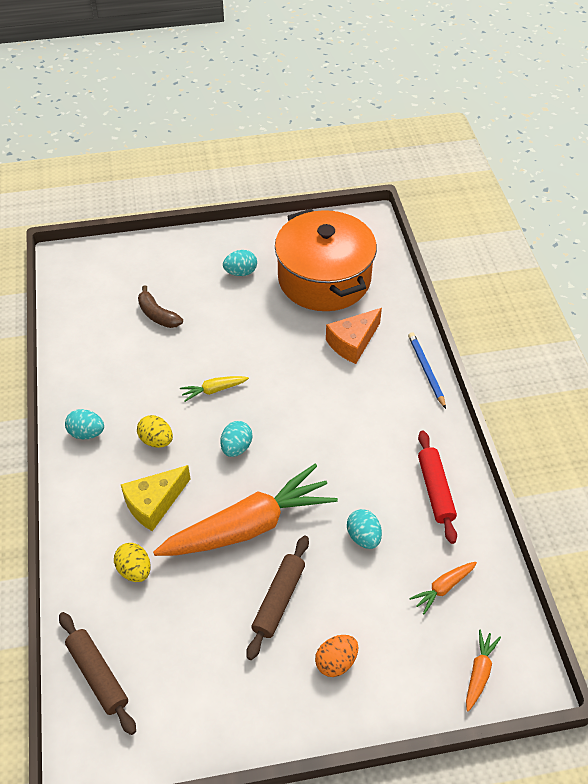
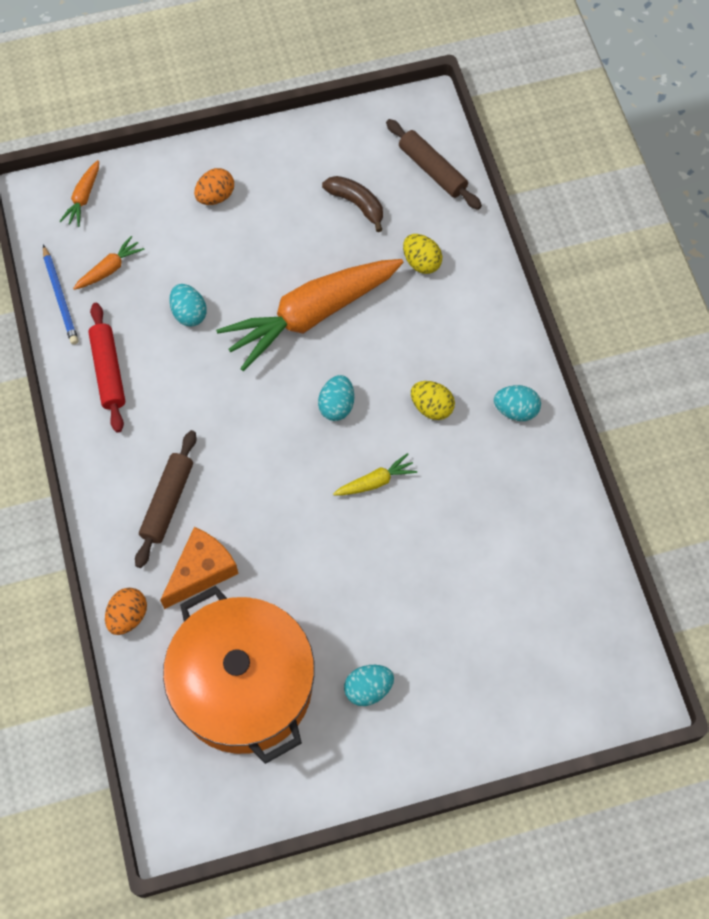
camera: 175 degrees right, 15 degrees up
yellow cheese [121,465,190,531] -> none
brown banana [138,285,183,328] -> brown banana moved to [322,176,383,232]
brown rolling pin [246,536,309,660] -> brown rolling pin moved to [135,430,197,568]
blue pencil [408,332,446,409] -> blue pencil moved to [43,245,79,345]
none -> orange egg [105,588,147,635]

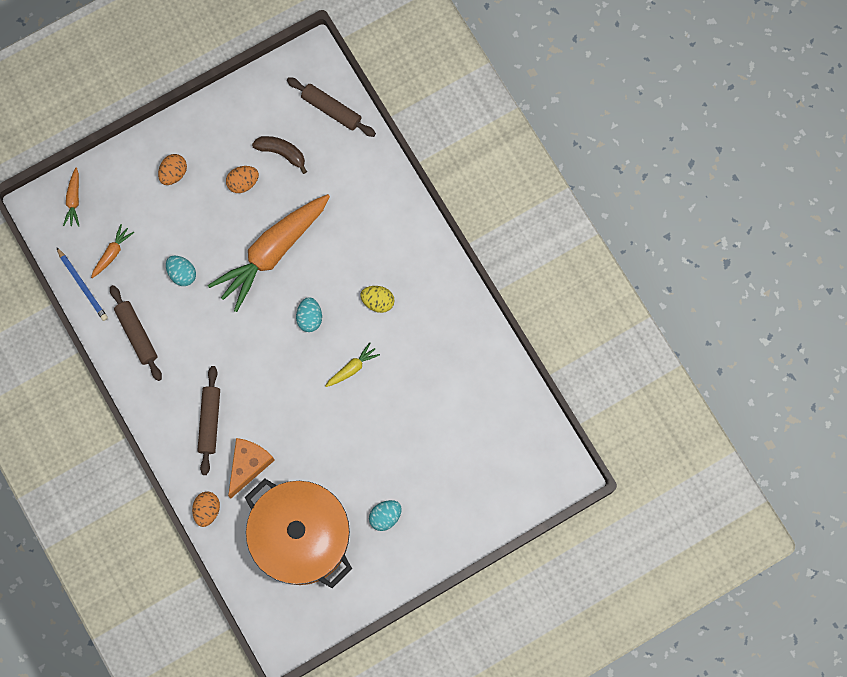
camera: 15 degrees left, 10 degrees up
red rolling pin [88,303,125,433] -> brown rolling pin [110,285,162,381]
yellow egg [403,234,442,274] -> none
turquoise egg [494,385,541,421] -> none
none -> orange egg [226,166,259,193]

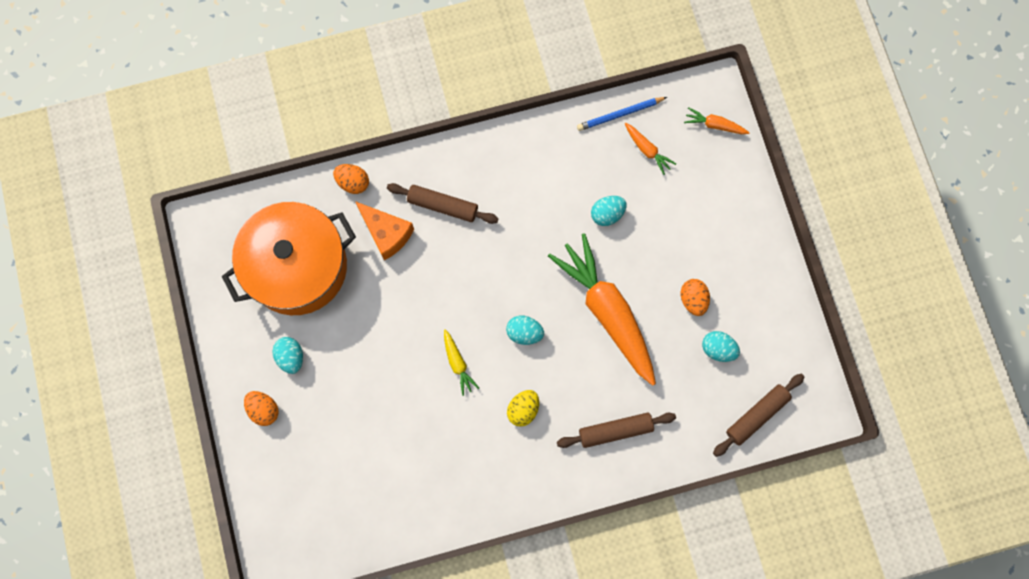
camera: 105 degrees right, 0 degrees up
brown rolling pin [110,285,162,381] -> brown rolling pin moved to [557,413,676,448]
orange egg [158,154,187,185] -> orange egg moved to [244,391,279,426]
brown banana [252,136,307,174] -> turquoise egg [702,331,740,362]

